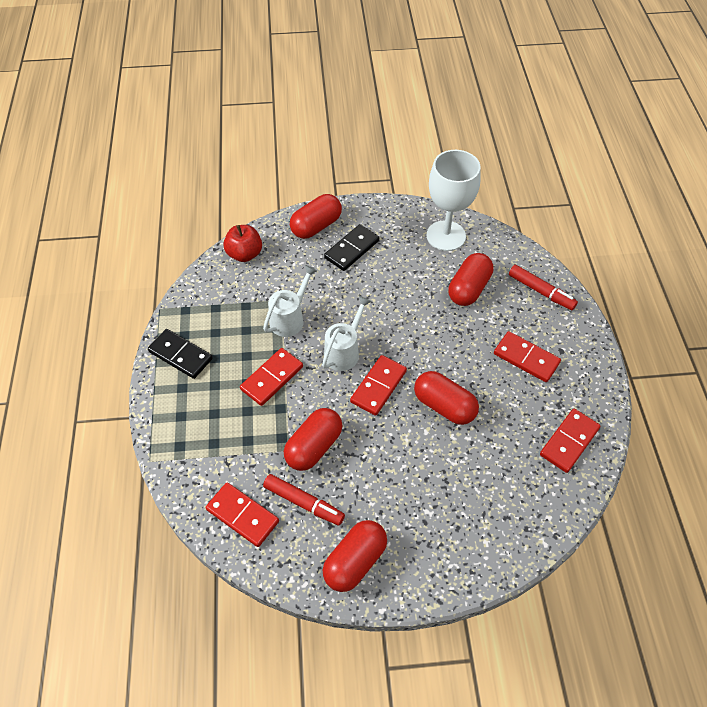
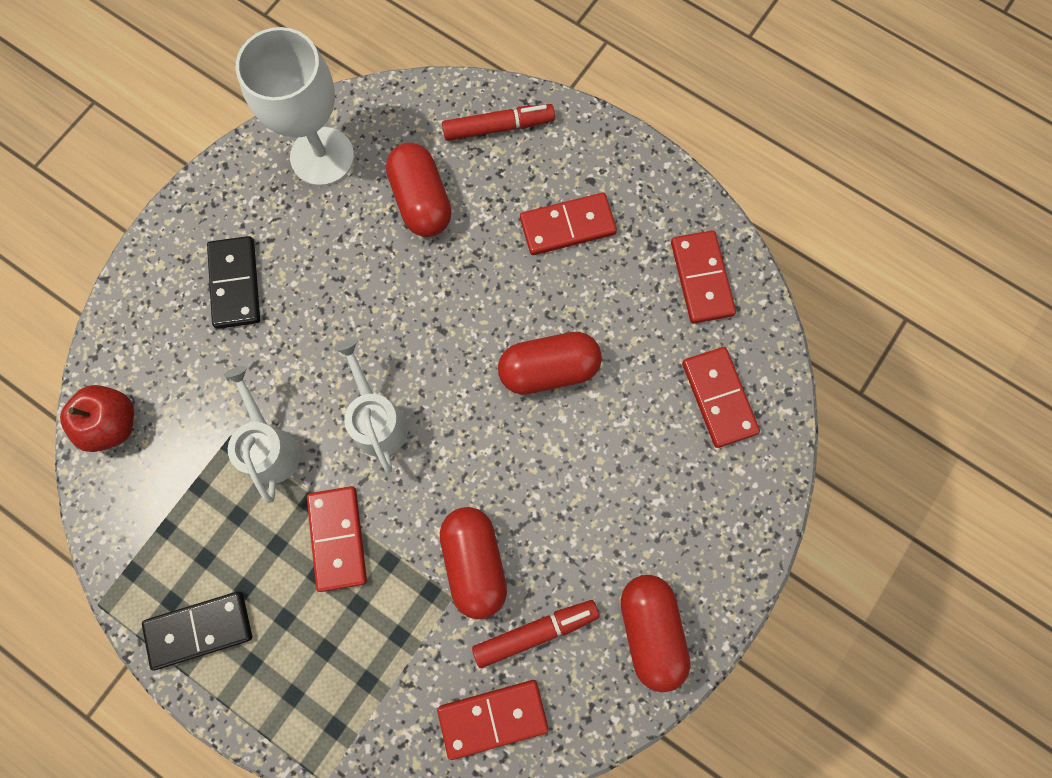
camera: 50 degrees left, 20 degrees up
red capsule [290,194,342,239] -> none
red domino [350,355,407,416] -> red domino moved to [682,347,760,448]

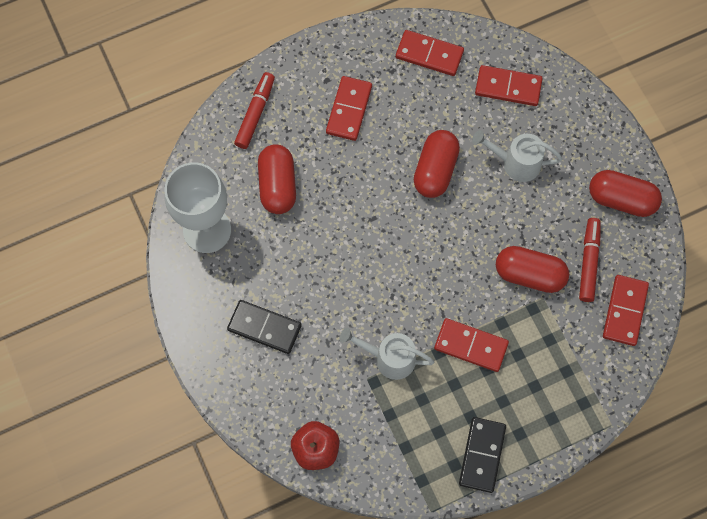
camera: 60 degrees left, 5 degrees down
white watering can [335,339,408,473] -> white watering can moved to [472,130,563,182]
red capsule [386,143,452,237] -> red capsule turned 75 degrees clockwise [258,144,296,214]

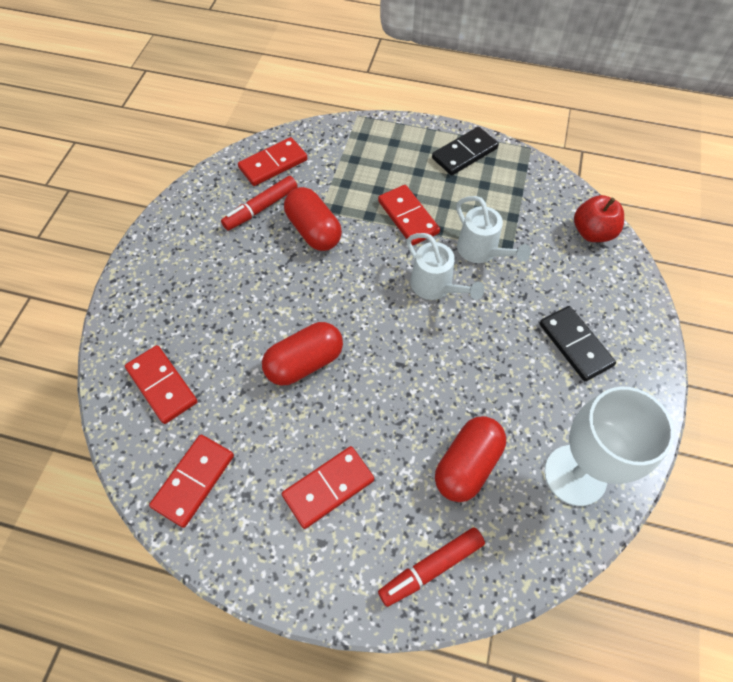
camera: 140 degrees left, 10 degrees down
red domino [396,30,464,76] -> red domino turned 60 degrees clockwise [149,435,234,528]
white watering can [472,130,563,182] -> white watering can moved to [406,233,485,300]
red capsule [589,170,662,217] -> none

